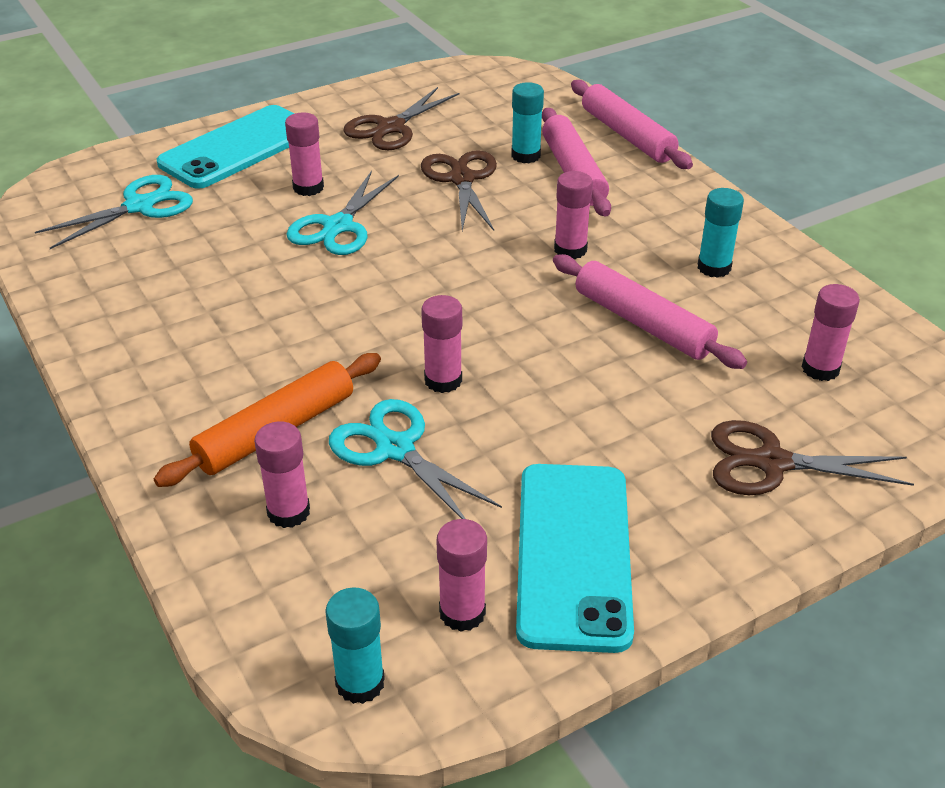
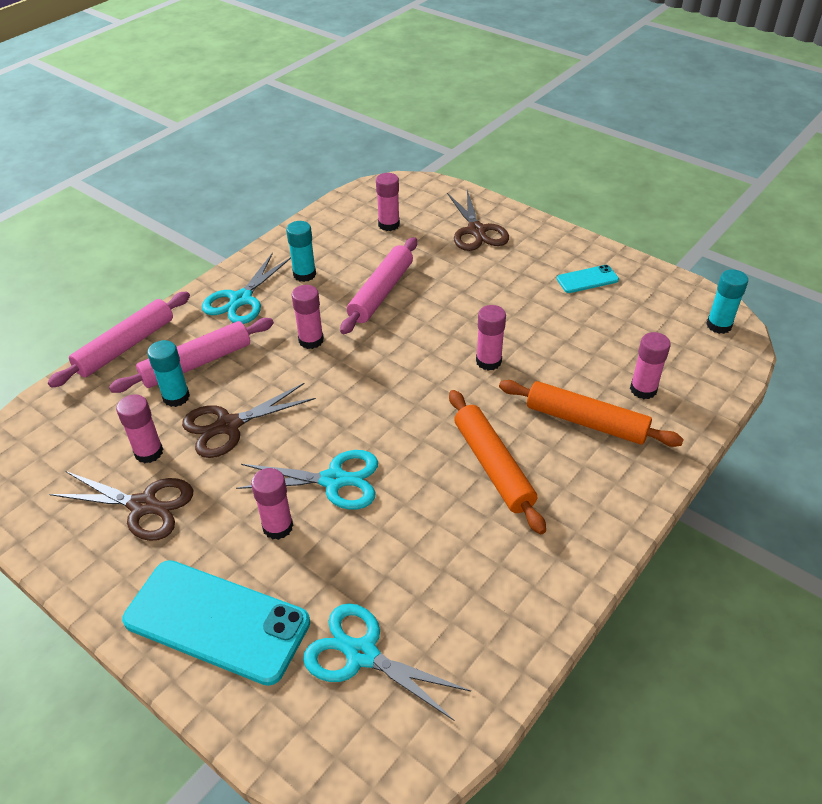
camera: 110 degrees left, 5 degrees up
turquoise scissors [329,399,502,519] -> turquoise scissors moved to [202,252,291,324]
pink glue stick [436,519,487,632] -> pink glue stick moved to [116,394,163,463]
turquoise phone [516,464,634,653] -> turquoise phone [557,265,619,293], size x0.47
none -> orange rolling pin [449,390,546,534]

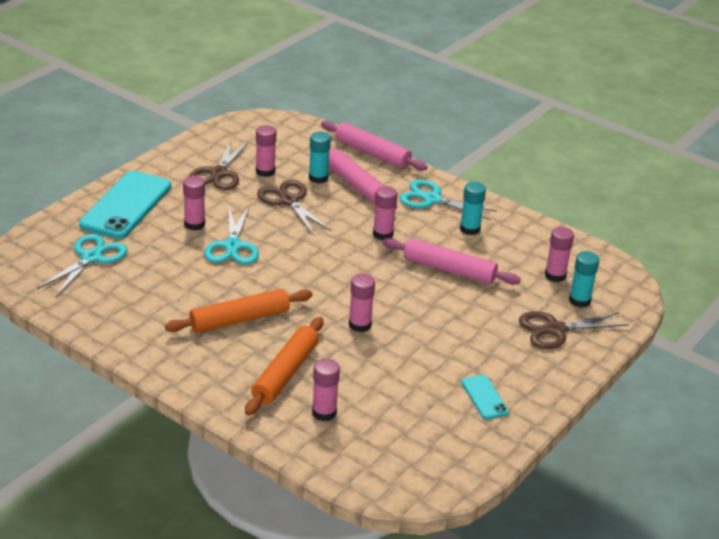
camera: 85 degrees right, 10 degrees down
turquoise glue stick [706,269,748,334] -> turquoise glue stick moved to [569,251,599,308]

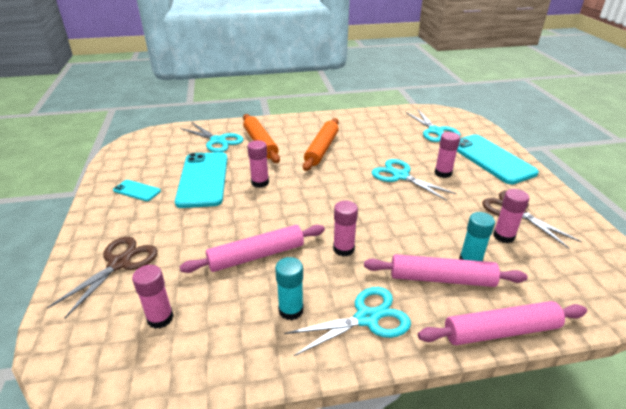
camera: 135 degrees right, 0 degrees up
brown scissors [257,180,332,236] -> none
pink glue stick [312,359,340,421] -> turquoise scissors [180,123,243,152]
turquoise glue stick [569,251,599,308] -> none
none -> turquoise phone [175,152,227,208]

